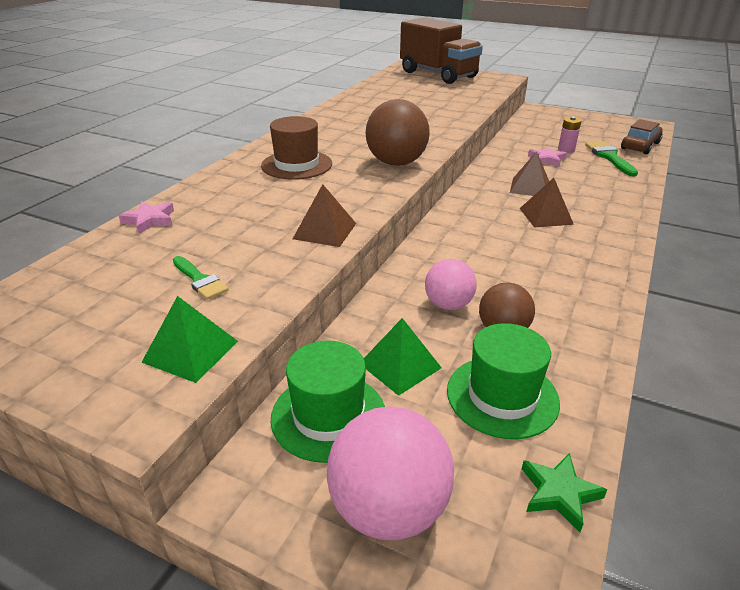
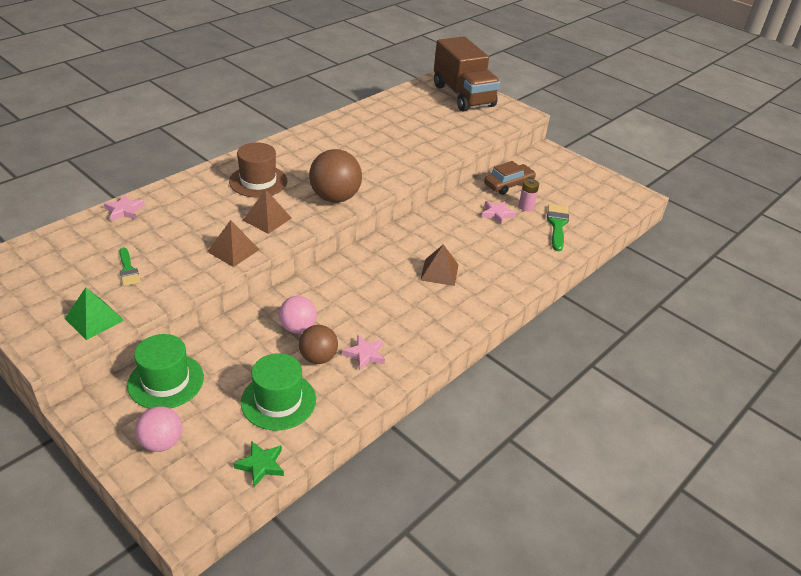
camera: 15 degrees right, 5 degrees up
pink ball [327,406,454,540] -> pink ball [135,406,182,452], size x0.62
green pyramid [364,318,442,396] -> none
brown pyramid [510,151,549,196] -> brown pyramid moved to [242,189,291,234]
brown car [621,119,663,154] -> brown car moved to [484,161,536,195]
none -> pink star [342,335,385,371]

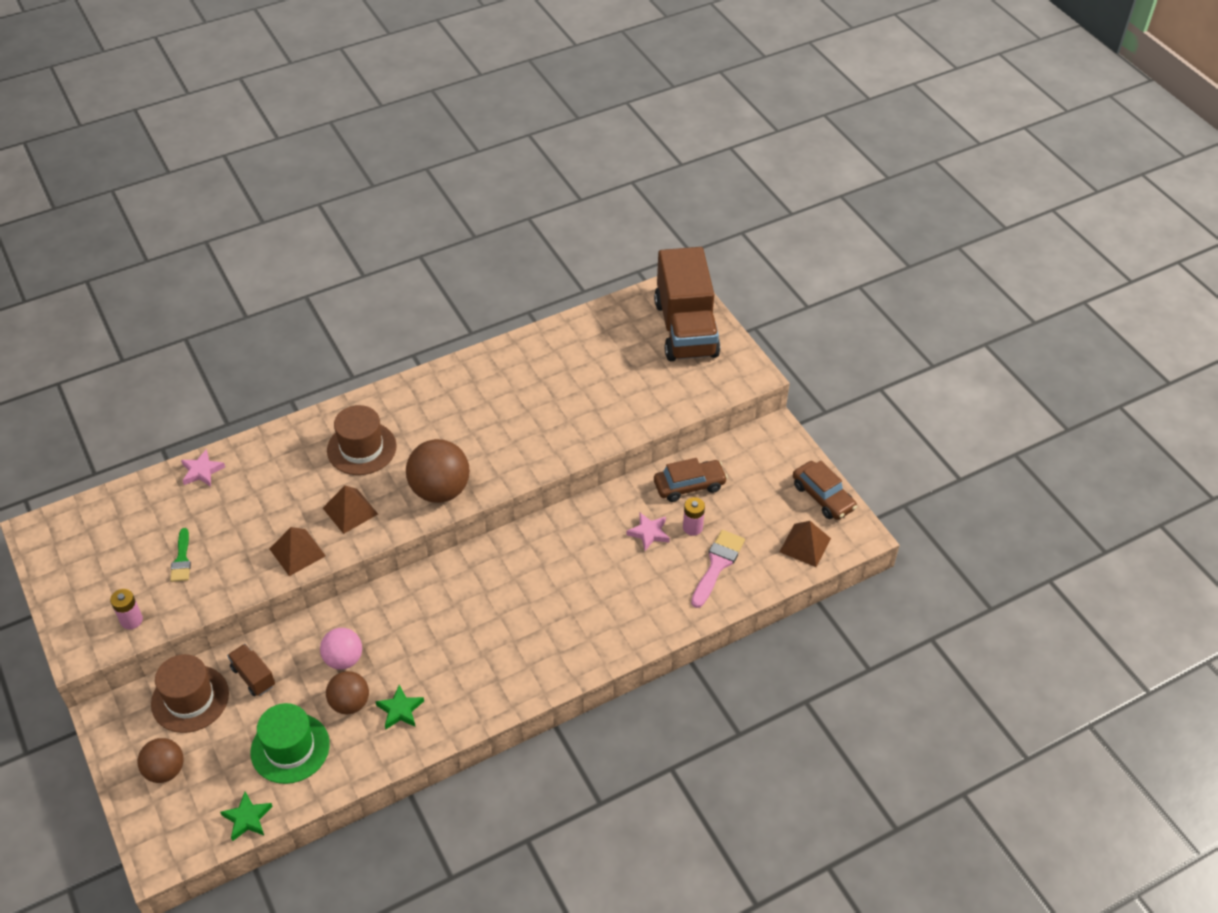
camera: 20 degrees right, 10 degrees up
green pyramid [65,287,124,340] -> pink battery [110,589,143,629]
green hat [127,334,204,409] -> brown hat [151,654,229,733]
pink ball [135,406,182,452] -> brown ball [137,738,184,783]
pink star [342,335,385,371] -> green star [375,685,424,729]
brown pyramid [420,244,459,286] -> brown pyramid moved to [780,521,831,567]
green brush [547,204,569,251] -> pink brush [691,530,745,608]
none -> brown truck [227,644,275,696]
none -> brown car [793,461,857,520]

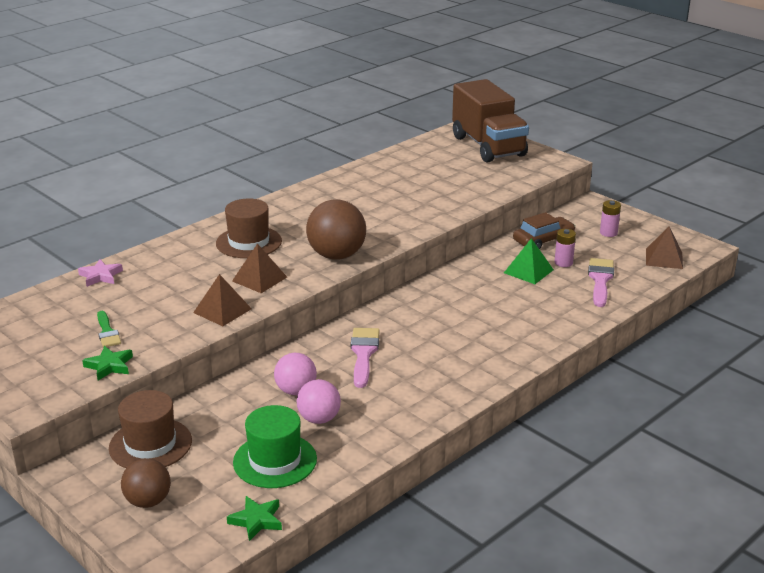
camera: 15 degrees left, 20 degrees down
pink battery [110,589,143,629] -> pink battery moved to [600,200,621,237]
brown truck [227,644,275,696] -> none
brown ball [326,671,369,714] -> pink ball [297,379,341,424]
green star [375,685,424,729] -> green star moved to [82,346,133,380]
pink star [626,513,670,551] -> green pyramid [504,238,554,284]
brown car [793,461,857,520] -> none
none -> pink brush [351,328,380,388]

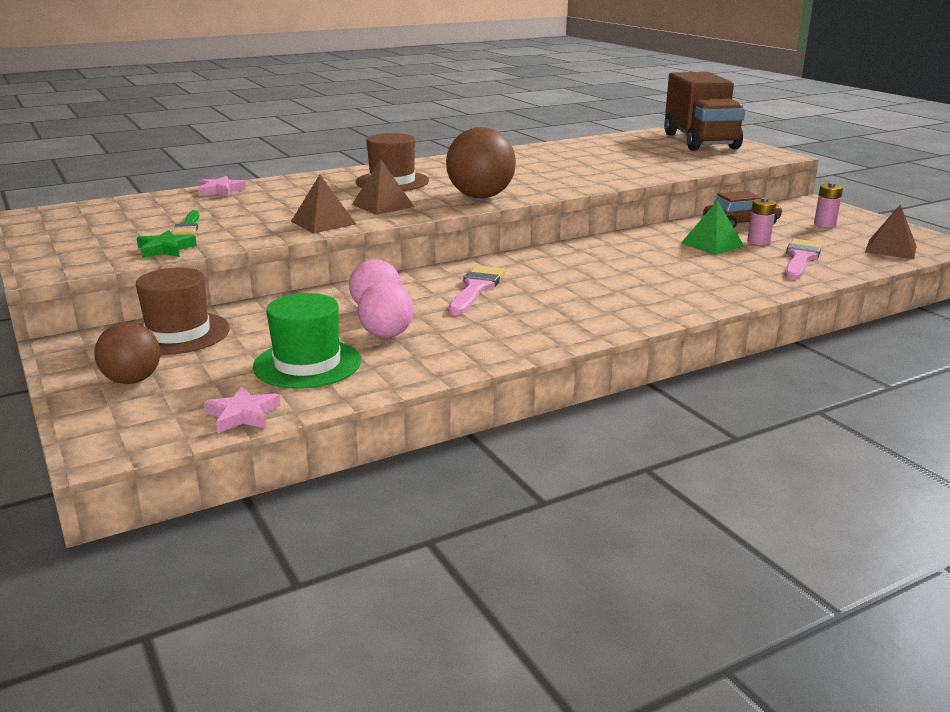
camera: 15 degrees right, 5 degrees down
green star [227,496,282,541] -> pink star [204,386,281,433]

